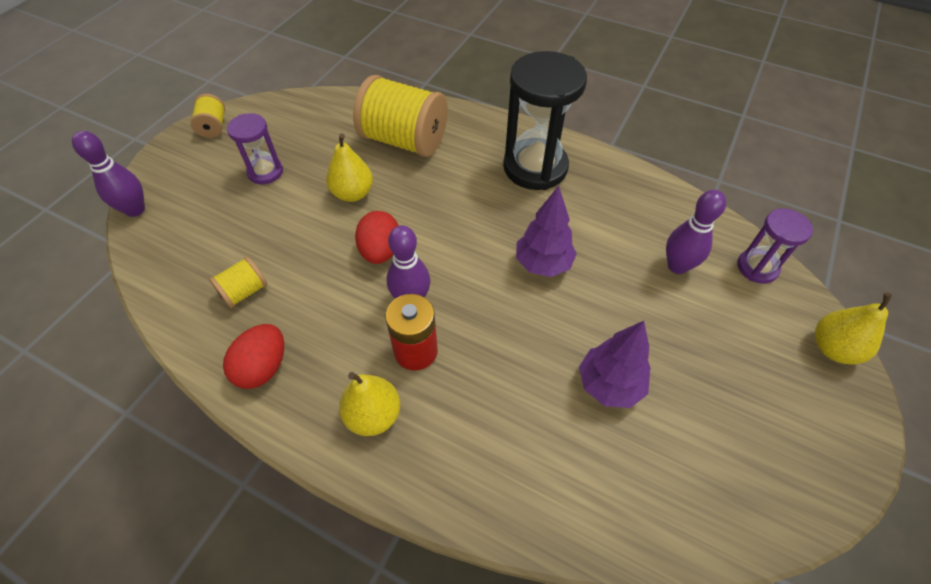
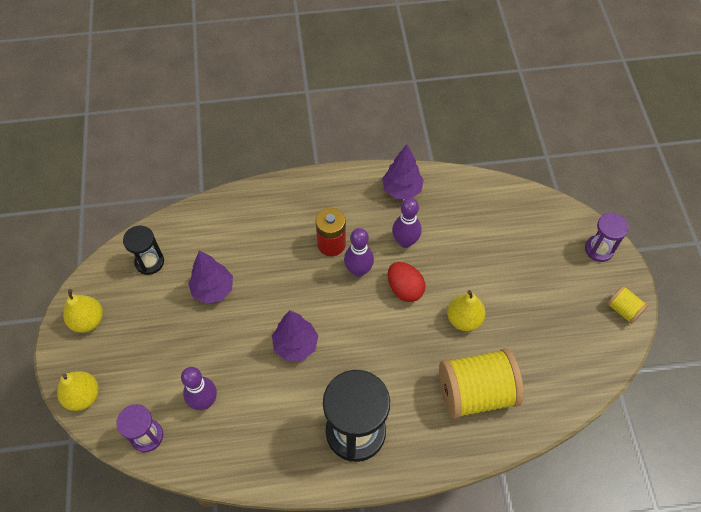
camera: 145 degrees right, 5 degrees up
purple bowling pin [72,131,145,217] -> purple bowling pin moved to [392,198,422,248]
yellow spool [209,256,267,308] -> none
red egg [223,324,284,389] -> purple tree [382,144,424,199]
purple hourglass [227,113,283,184] -> purple hourglass moved to [585,212,629,262]
yellow pear [339,372,401,436] -> yellow pear moved to [63,289,103,333]
none -> black hourglass [123,226,164,275]

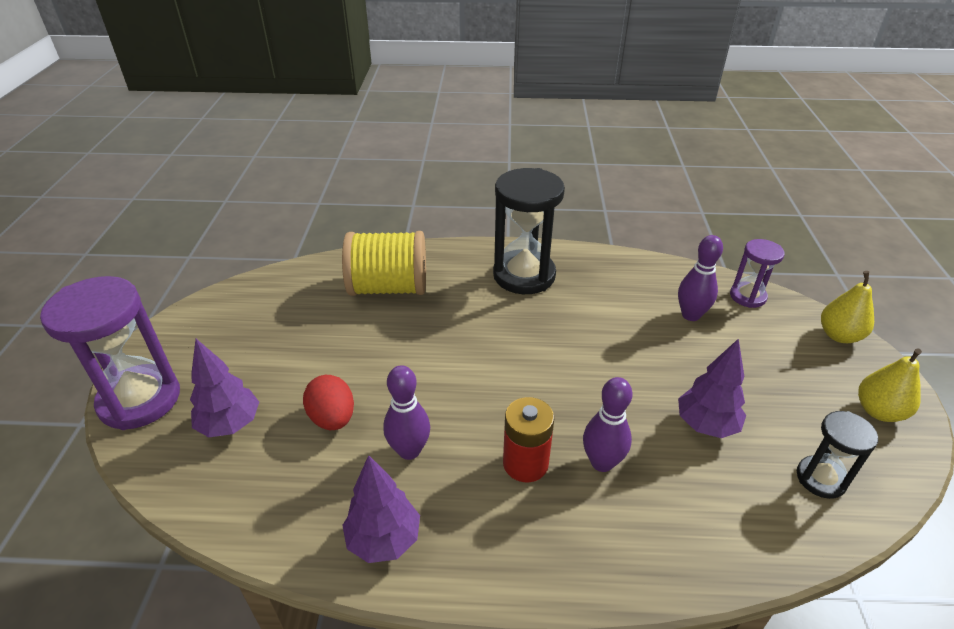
camera: 170 degrees left, 20 degrees down
purple tree [272,310,318,361] -> purple tree moved to [190,339,259,437]
purple bowling pin [344,228,374,277] -> purple bowling pin moved to [583,377,632,472]
red egg [388,262,425,302] -> red egg moved to [303,375,354,430]
yellow pear [447,290,485,331] -> none
purple hourglass [585,212,629,262] -> purple hourglass [40,276,180,430], size x1.85
yellow spool [607,285,648,324] -> none

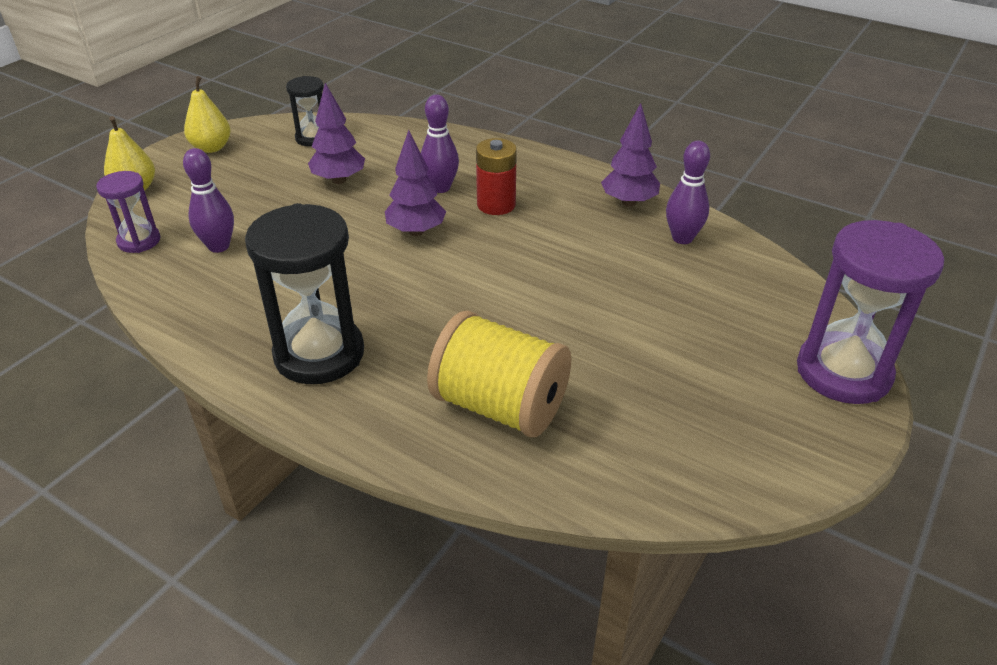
camera: 150 degrees left, 0 degrees up
purple tree [190,339,259,437] -> purple tree moved to [385,130,446,236]
red egg [303,375,354,430] -> none
purple bowling pin [383,365,430,460] -> purple bowling pin moved to [666,141,710,244]

